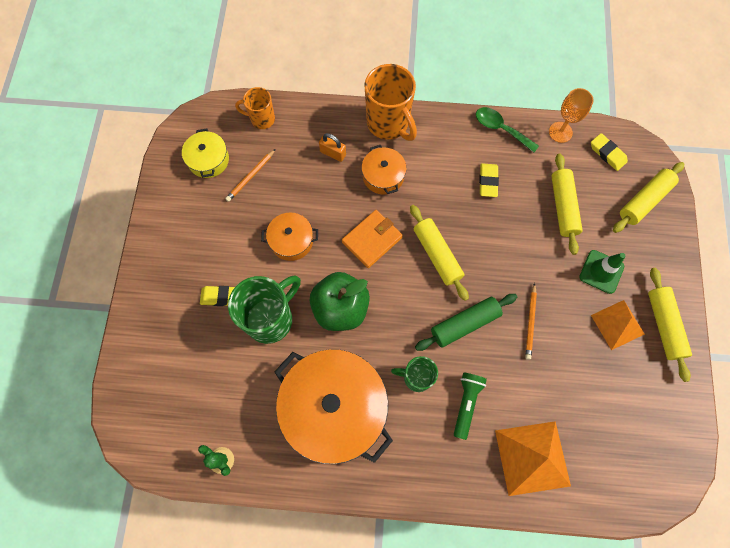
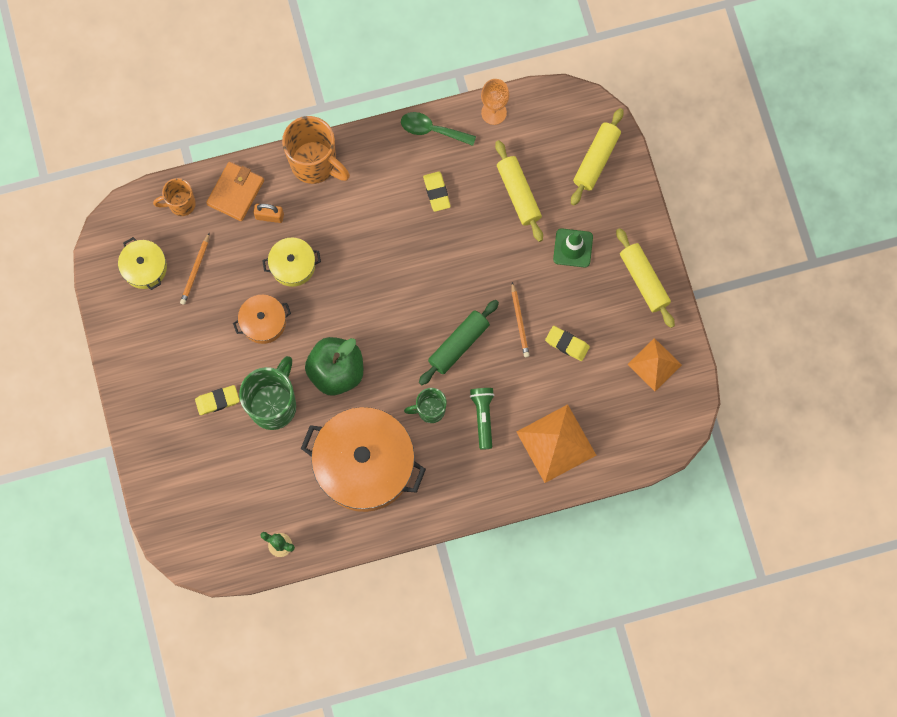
camera: 20 degrees left, 5 degrees up
orange wallet [342,210,403,268] -> orange wallet moved to [206,162,264,221]
orange pot [362,145,407,194] -> none
yellow rolling pin [410,205,469,301] -> none
yellow eraser [591,133,628,171] -> yellow eraser moved to [545,326,590,361]
orange pyramid [591,300,645,350] -> orange pyramid moved to [627,338,682,391]
none -> yellow pot [262,237,321,287]

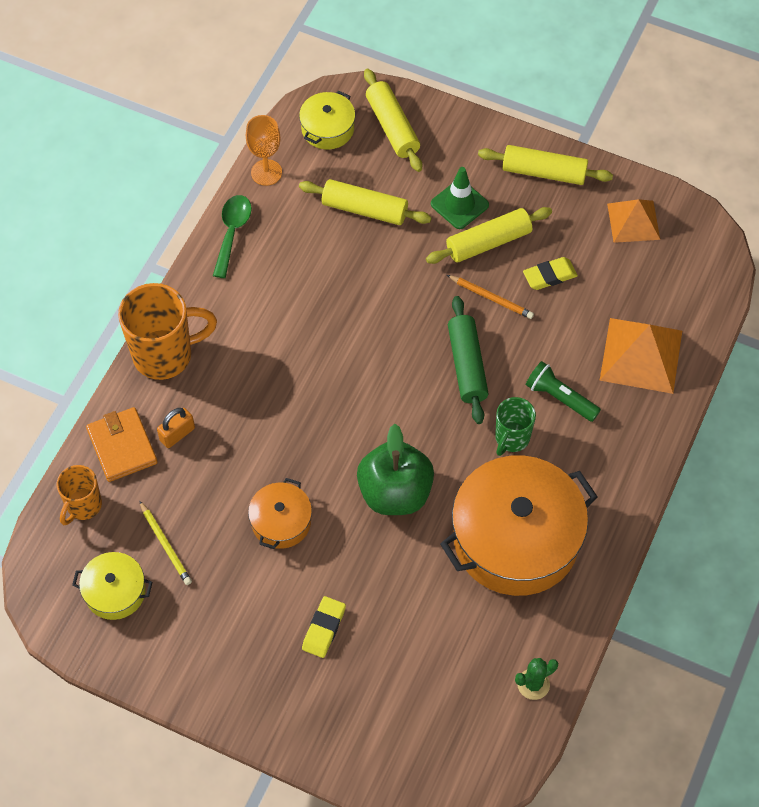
camera: 50 degrees left, 15 degrees down
orange pencil [180,232,210,305] -> yellow pencil [139,501,192,585]
green mug [239,356,296,430] -> none
yellow pot [262,237,321,287] -> yellow pot moved to [299,91,355,150]
green spoon [401,112,476,146] -> green spoon turned 135 degrees clockwise [213,195,252,278]
yellow eraser [423,171,451,212] -> none
none -> yellow rolling pin [426,207,552,264]

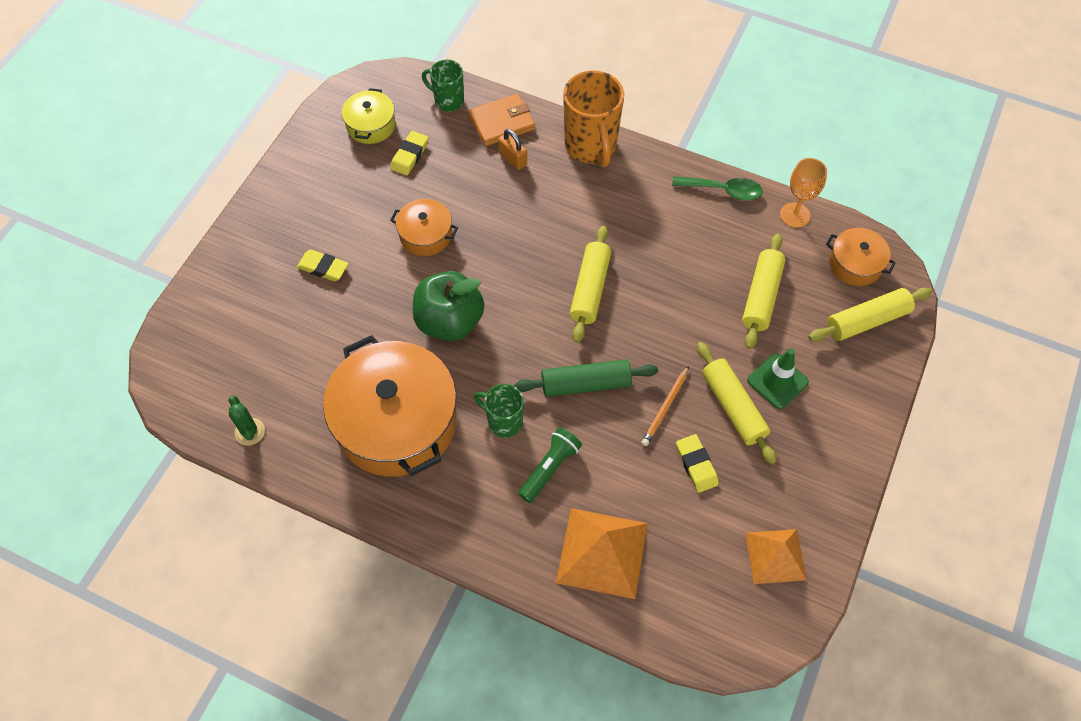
camera: 90 degrees right, 0 degrees up
orange mug [57,465,102,525] -> green mug [422,60,464,112]
yellow pencil [139,501,192,585] -> yellow eraser [390,131,428,176]
yellow pot [299,91,355,150] -> orange pot [826,228,896,286]
yellow rolling pin [478,145,613,185] -> yellow rolling pin moved to [570,226,611,343]

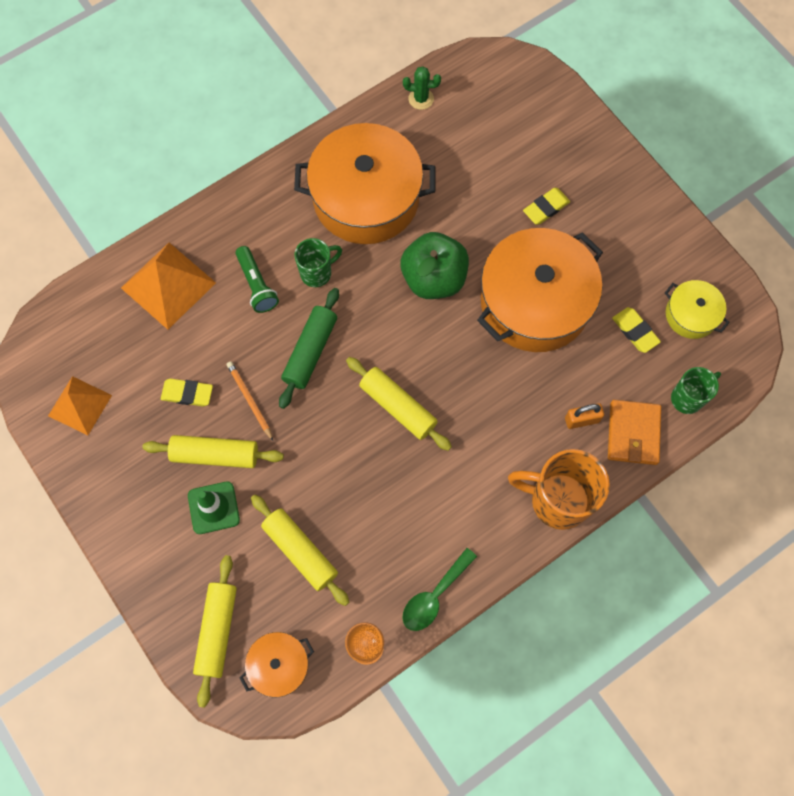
camera: 120 degrees right, 10 degrees up
orange pot [390,199,458,256] -> orange pot [477,228,603,352], size x2.09

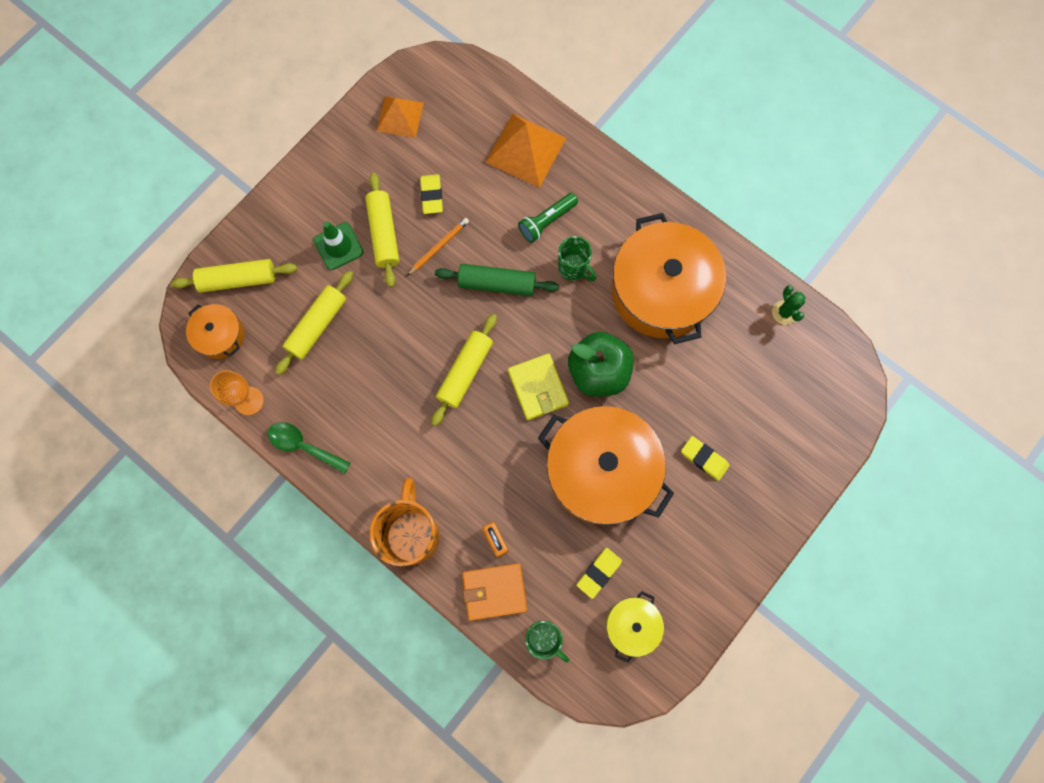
camera: 75 degrees right, 5 degrees up
none -> yellow wallet [508,353,569,420]

